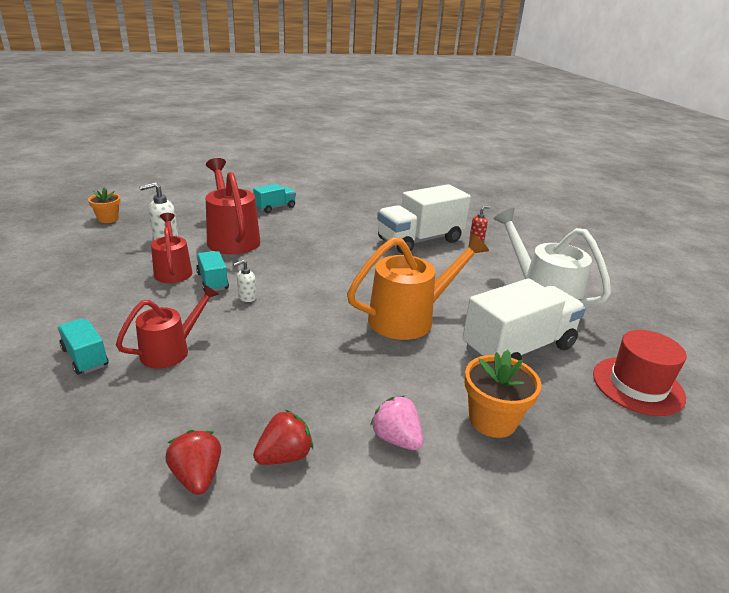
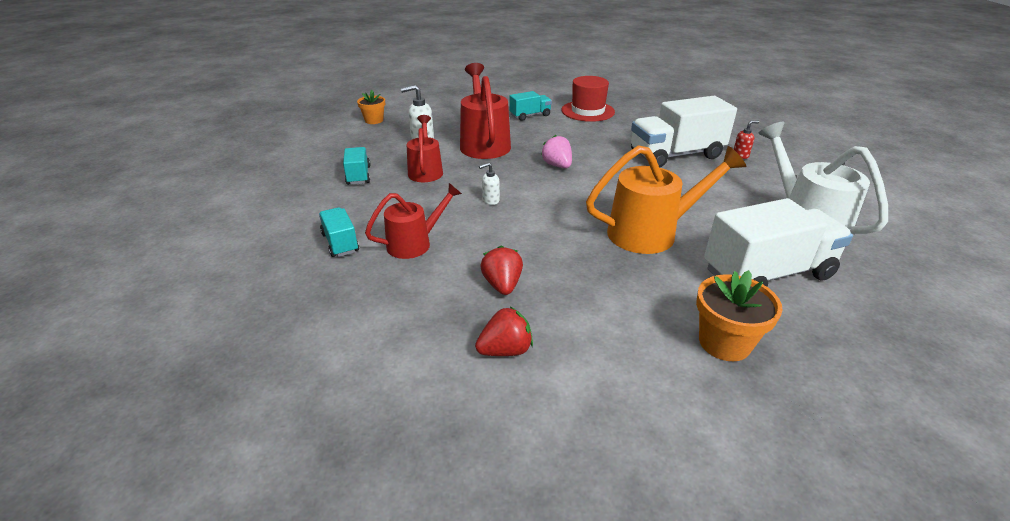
camera: 15 degrees right, 5 degrees up
red strawberry [165,430,221,495] -> red strawberry moved to [480,246,523,295]
turquoise truck [196,251,229,292] -> turquoise truck moved to [343,147,370,185]
pink strawberry [370,396,423,450] -> pink strawberry moved to [541,135,572,168]
red hat [593,330,686,416] -> red hat moved to [561,76,615,122]

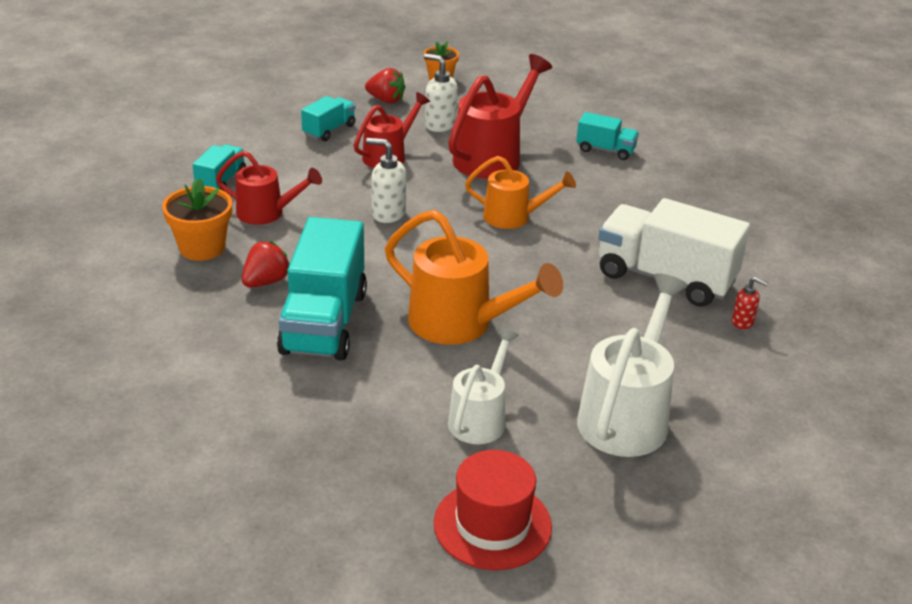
camera: 45 degrees right, 0 degrees up
red strawberry [475,307,533,356] -> red strawberry moved to [365,68,405,104]
white soap dispenser [479,162,500,205] -> white soap dispenser [366,138,406,223], size x1.65
pink strawberry [541,135,572,168] -> orange watering can [465,156,576,229]
red hat [561,76,615,122] -> red hat moved to [434,450,552,570]
orange flower pot [696,270,782,361] -> orange flower pot moved to [162,179,232,261]
white truck [704,198,853,287] -> white watering can [448,327,519,444]
none -> turquoise truck [277,217,367,361]

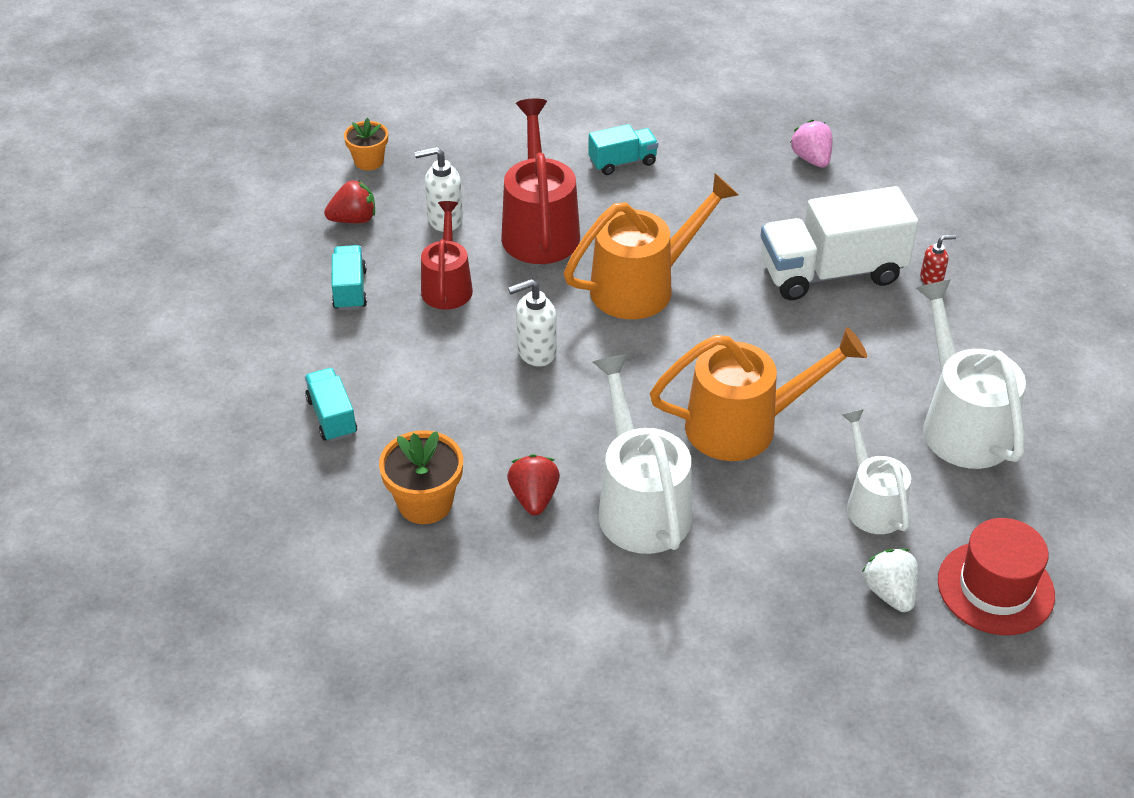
camera: 40 degrees left, 10 degrees up
red watering can [216,151,322,225] -> none
turquoise truck [277,217,367,361] -> white watering can [593,354,692,554]
orange watering can [465,156,576,229] -> orange watering can [564,173,739,319], size x1.59
none -> pink strawberry [790,120,832,168]
none -> white strawberry [862,549,918,612]

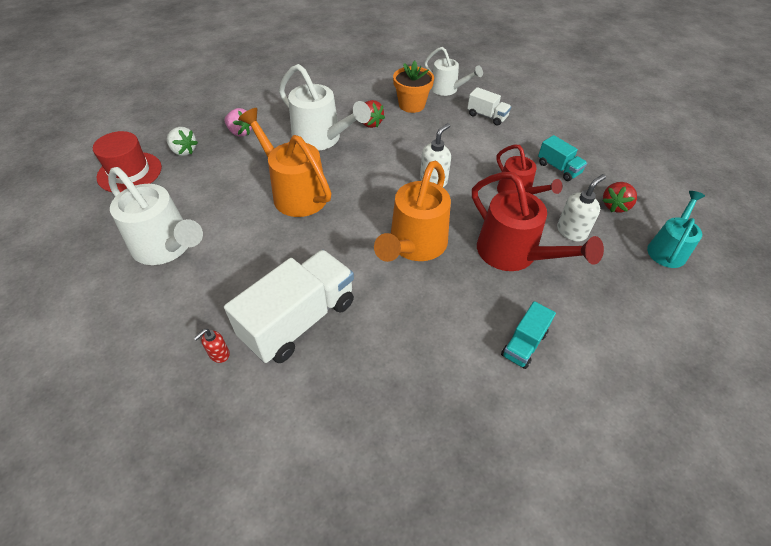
camera: 145 degrees right, 5 degrees up
turquoise truck [305,368,357,442] -> white truck [467,87,511,126]
orange flower pot [344,118,388,170] -> turquoise watering can [647,191,705,268]
orange watering can [650,327,867,461] -> orange watering can turned 90 degrees clockwise [238,108,332,217]
pink strawberry [790,120,832,168] -> pink strawberry moved to [224,108,252,137]
white watering can [841,409,911,534] -> white watering can moved to [424,47,483,96]

